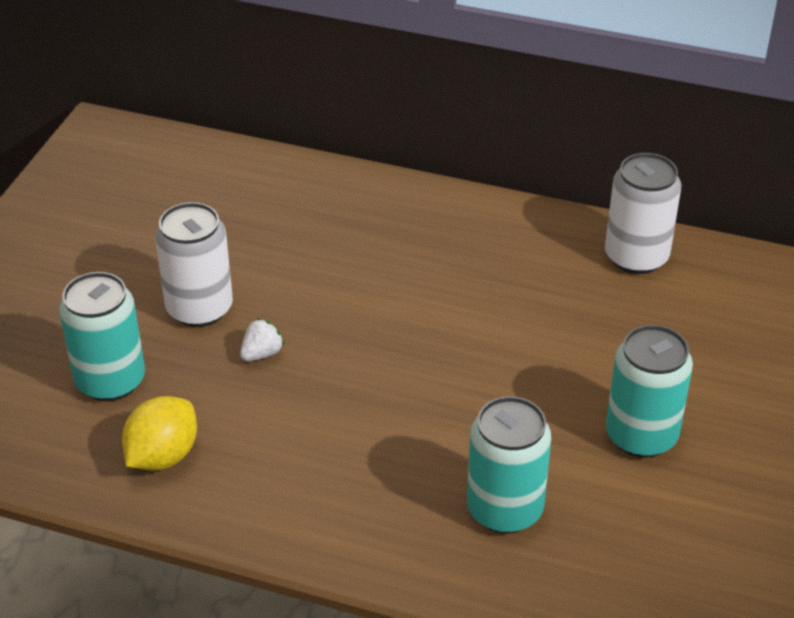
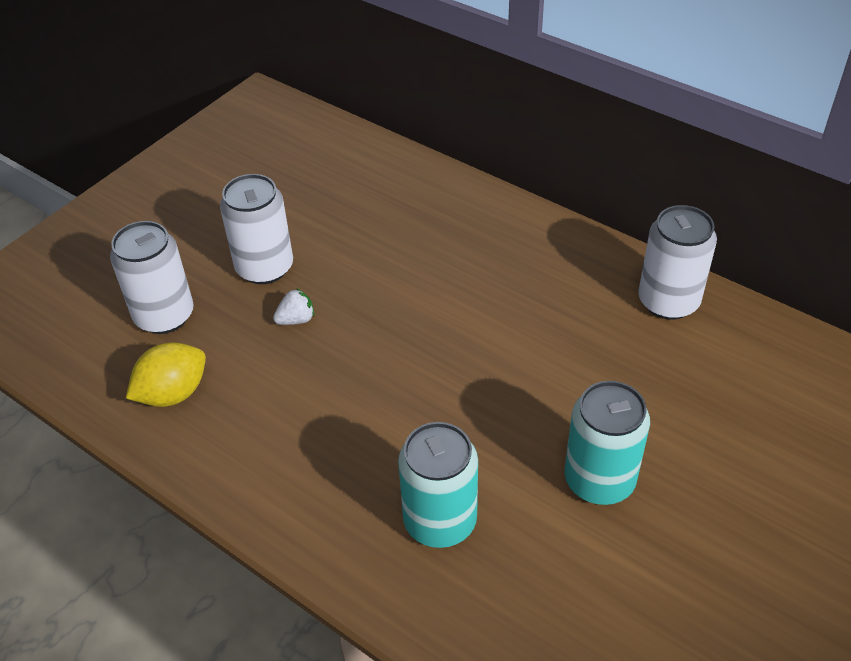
camera: 20 degrees right, 5 degrees up
turquoise can [59,272,145,401] -> white can [110,221,194,334]

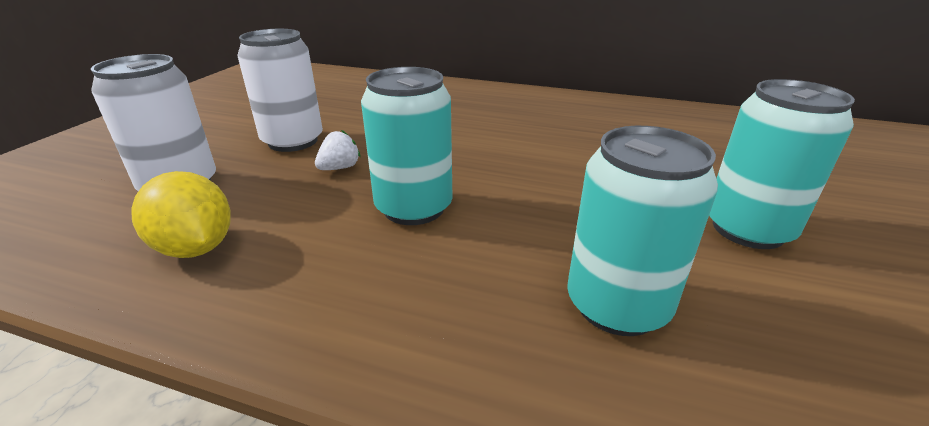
camera: 20 degrees left, 15 degrees down
yellow lemon [126,343,206,407] -> yellow lemon turned 75 degrees counterclockwise [131,171,231,258]
white can [638,205,717,320] -> none
none -> turquoise can [361,67,452,225]

